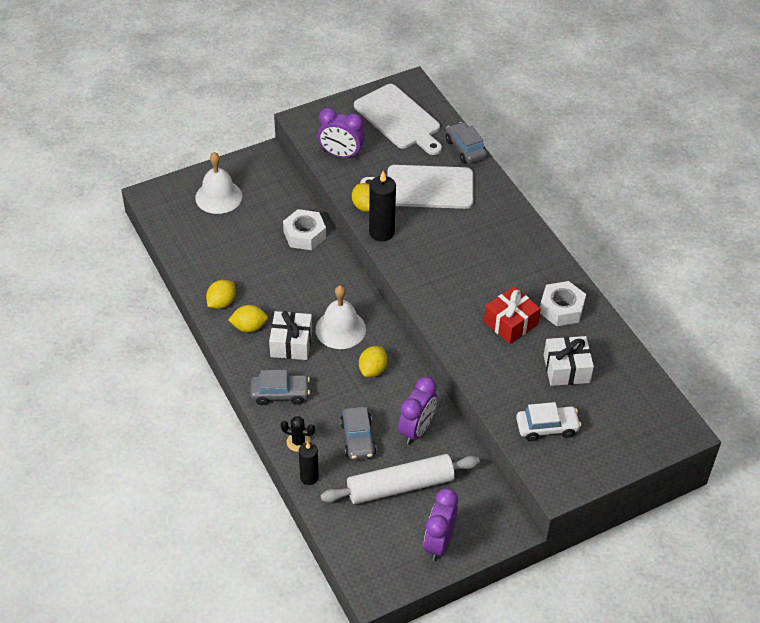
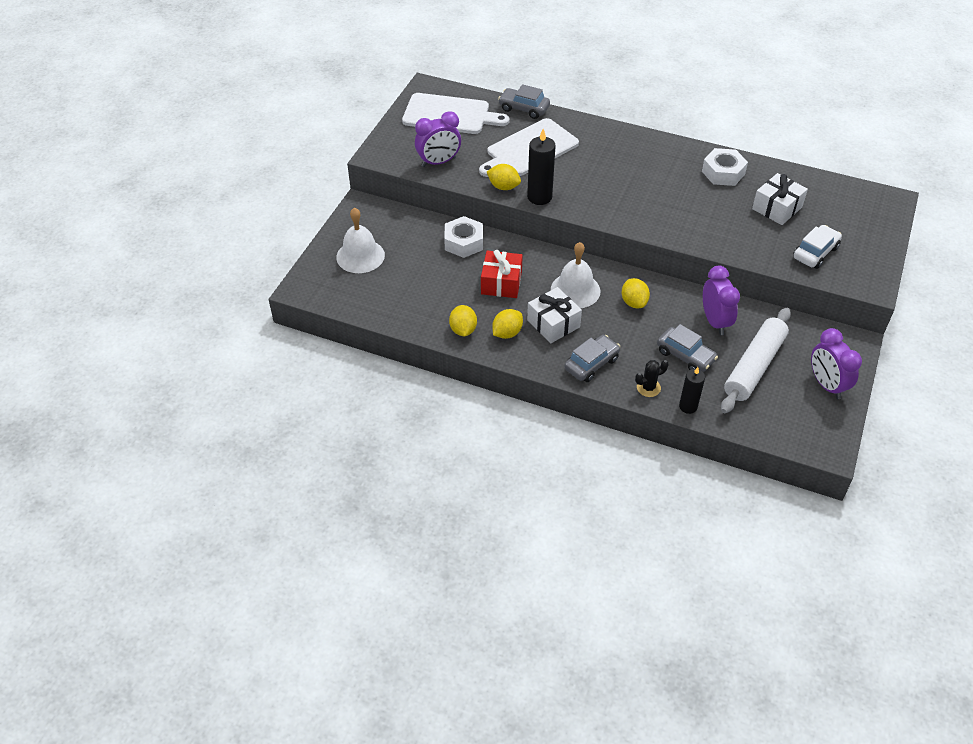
camera: 40 degrees left, 0 degrees up
red gift [484,286,541,344] -> red gift moved to [481,250,523,298]

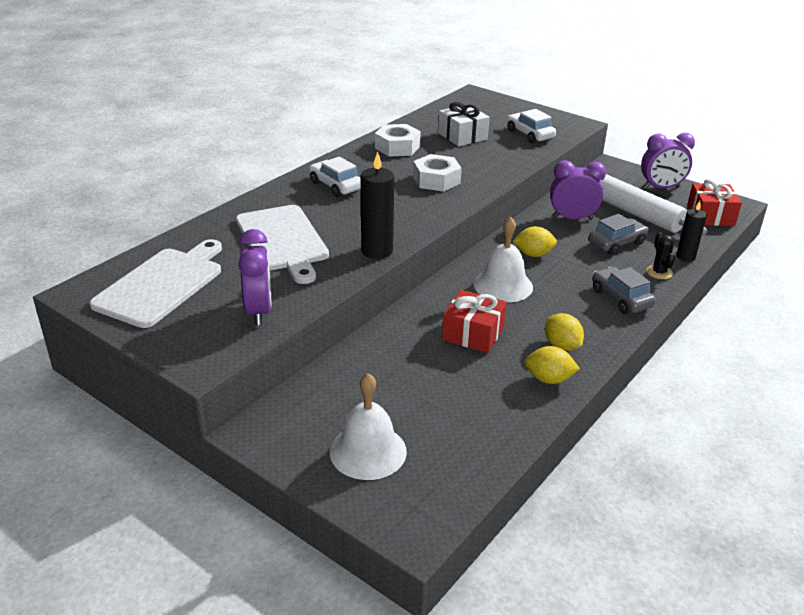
camera: 75 degrees left, 15 degrees down
white nut [444,216,483,258] -> white nut moved to [413,154,462,192]
yellow lemon [487,164,521,190] -> none
grey car [498,84,550,119] -> none
white gift [527,287,582,343] -> none
none -> white car [309,156,361,197]
none -> red gift [687,178,742,226]

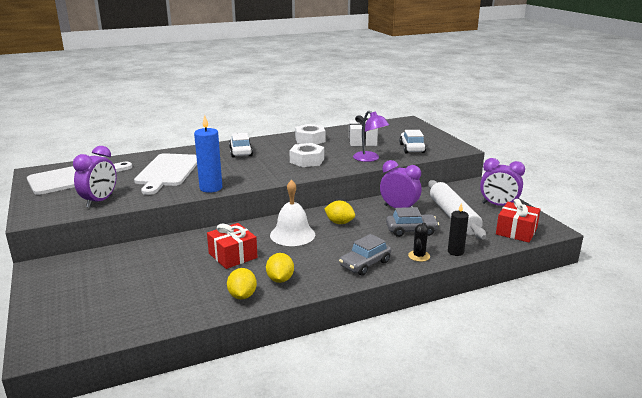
camera: 30 degrees right, 10 degrees down
white bell [330,373,407,480] -> none
black candle [361,151,394,259] -> blue candle [194,115,222,193]
yellow lemon [525,346,580,384] -> yellow lemon turned 45 degrees clockwise [227,268,257,299]
grey car [593,267,656,314] -> grey car turned 135 degrees counterclockwise [339,234,391,276]
none -> purple lamp [353,111,389,162]

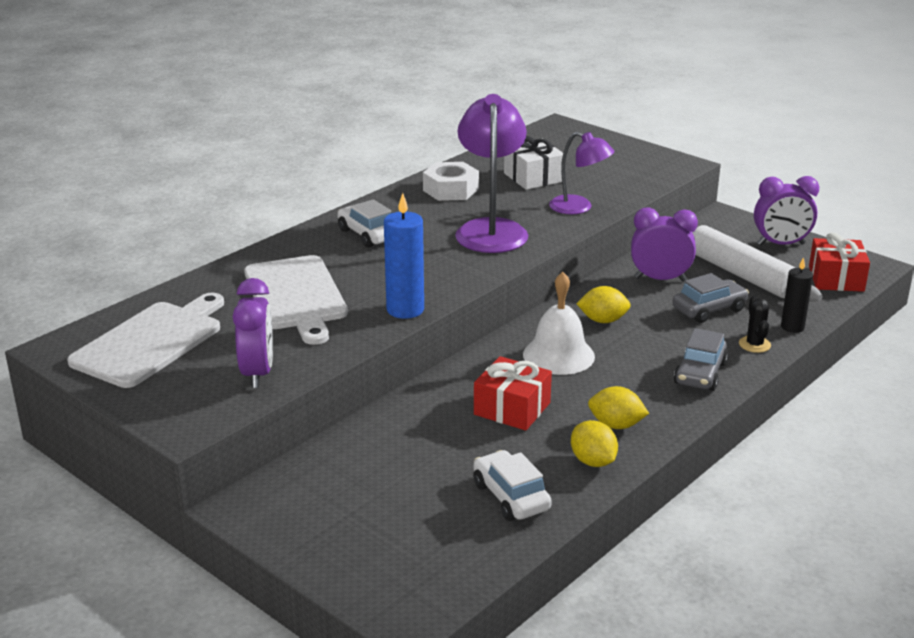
camera: 25 degrees left, 5 degrees up
yellow lemon [266,253,294,283] -> yellow lemon turned 45 degrees counterclockwise [588,386,649,429]
white nut [289,143,324,167] -> purple lamp [455,94,528,253]
white car [399,130,426,153] -> white car moved to [473,450,552,521]

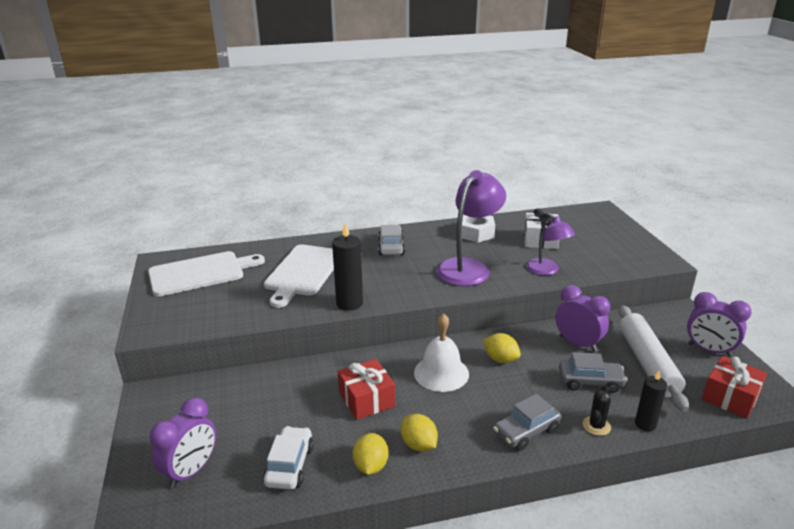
camera: 35 degrees right, 0 degrees up
purple clock [233,278,273,388] -> purple clock moved to [150,397,216,488]
blue candle [384,193,424,319] -> black candle [332,223,363,311]

